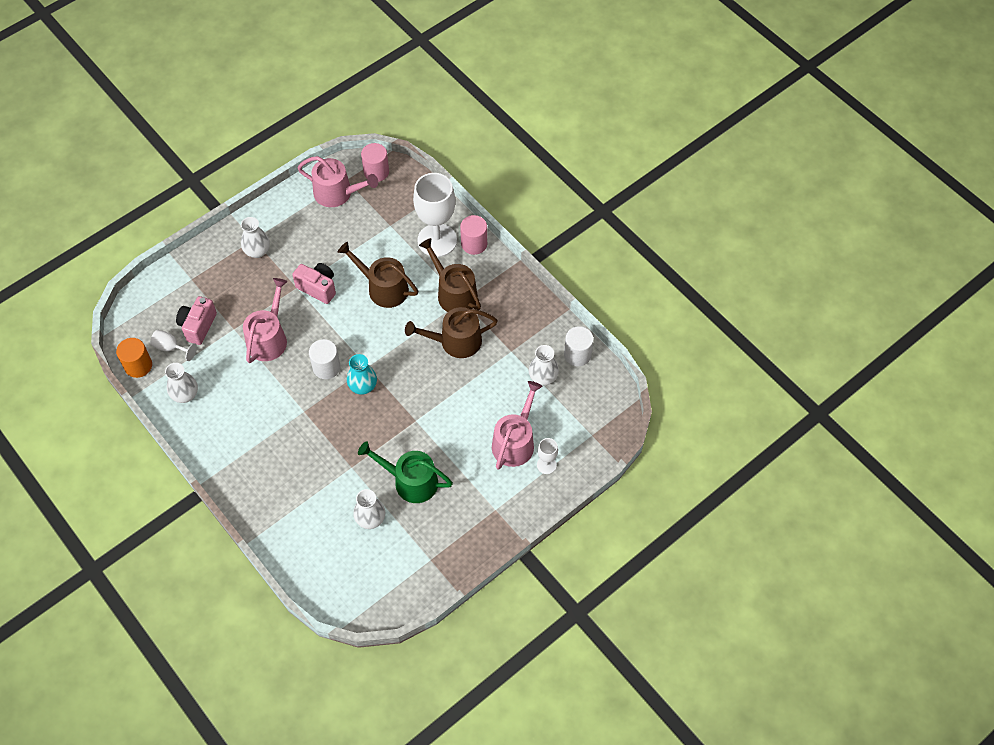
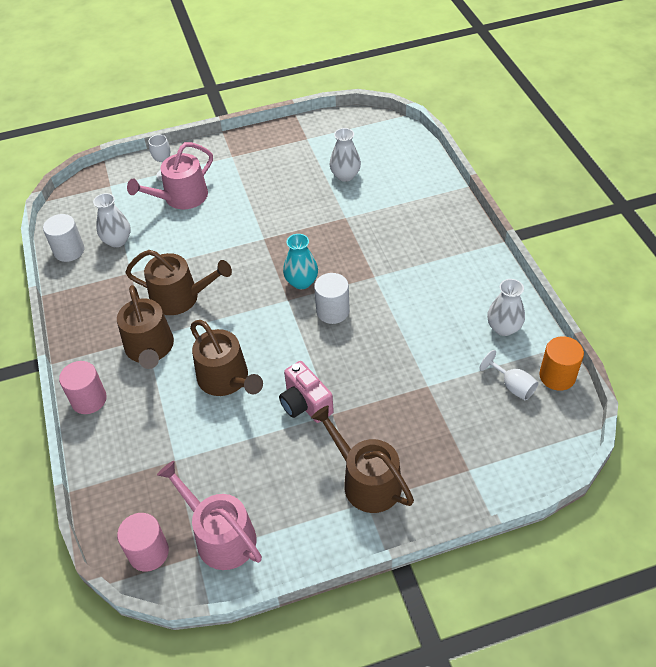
camera: 155 degrees left, 10 degrees down
pink camera [176,296,217,345] -> none
white vase [241,217,270,258] -> brown watering can [311,405,414,513]
pink watering can [243,278,288,363] -> none
green watering can [358,441,453,503] -> none
white goblet [413,173,457,257] -> none

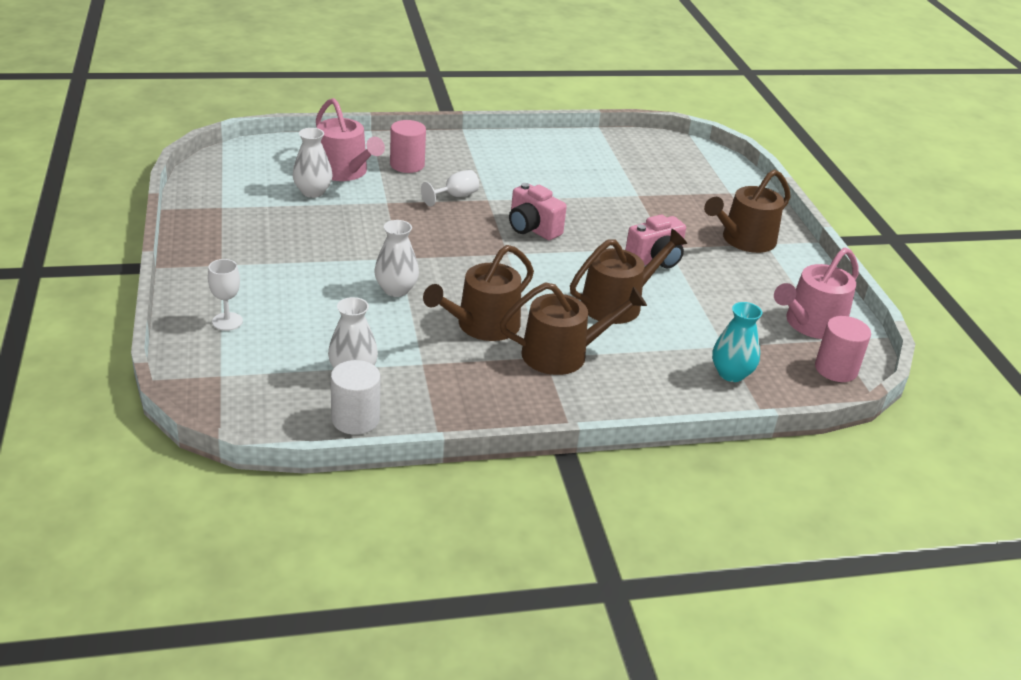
camera: 90 degrees left, 15 degrees down
pink cylinder [59,361,107,414] -> pink cylinder moved to [390,120,426,173]
brown watering can [125,250,232,315] -> brown watering can turned 150 degrees counterclockwise [423,245,534,341]
pink watering can [127,142,213,209] -> pink watering can moved to [316,98,385,181]
turquoise vase [283,234,318,289] -> turquoise vase moved to [712,302,762,382]
white cylinder [314,273,350,324] -> pink camera [509,183,567,240]
white goblet [480,350,539,400] -> white goblet moved to [421,170,479,206]
white vase [487,279,525,336] -> white vase moved to [374,220,419,297]
orange cylinder [539,336,584,391] -> none

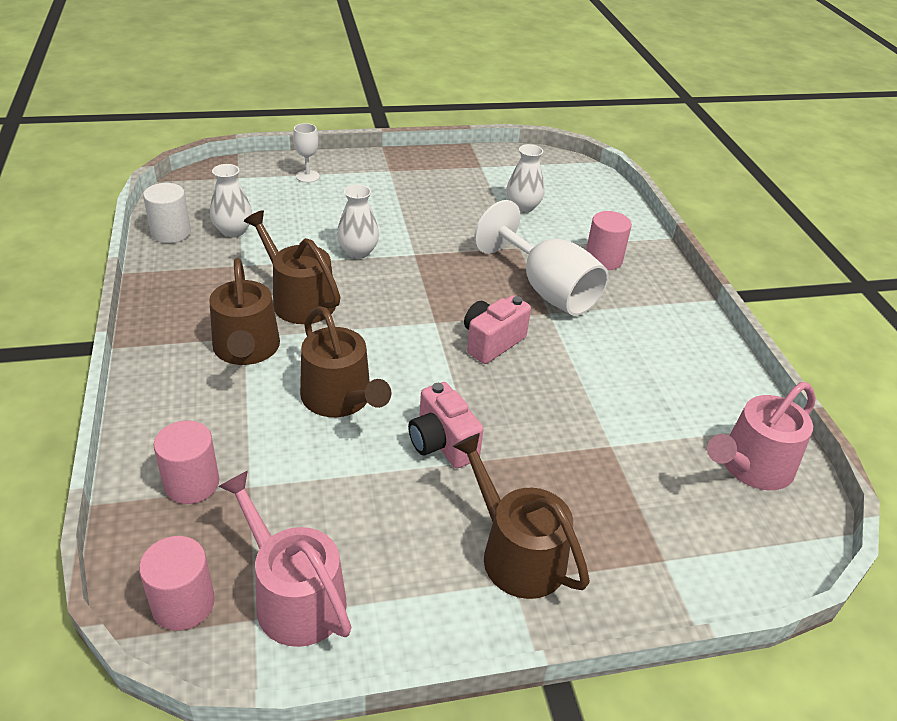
camera: 90 degrees right, 5 degrees up
pink watering can [316,98,385,181] -> pink watering can moved to [707,382,816,490]
white goblet [421,170,479,206] -> white goblet [474,200,609,316], size x2.19
turquoise vase [712,302,762,382] -> pink cylinder [154,420,219,504]

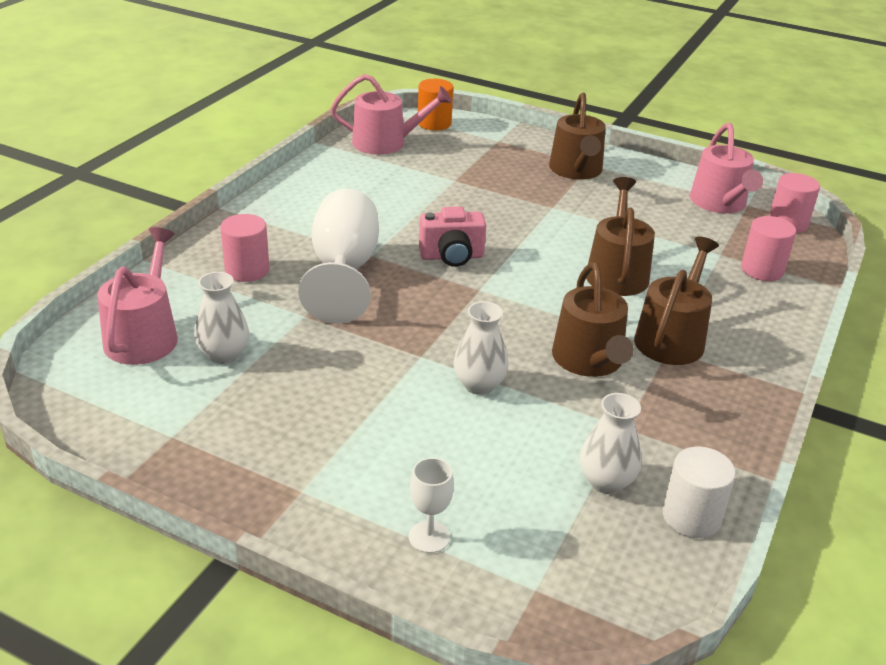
camera: 140 degrees left, 5 degrees down
pink camera [408,382,483,468] -> none
none -> pink watering can [97,227,178,365]
none -> orange cylinder [418,79,453,131]

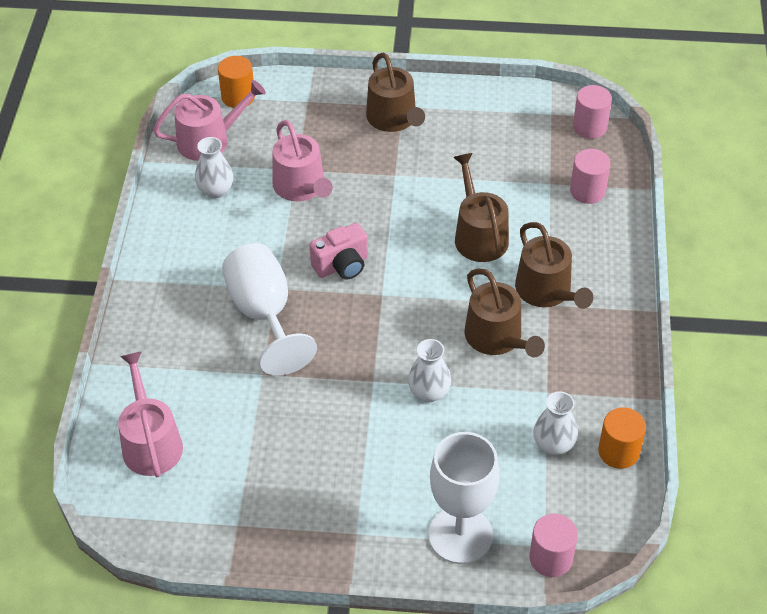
camera: 20 degrees left, 15 degrees up
white vase [194,272,249,364] -> white vase moved to [195,137,233,198]
pink cylinder [220,214,269,282] -> pink cylinder moved to [530,514,578,577]
white goblet [409,458,454,553] -> white goblet [428,432,500,564], size x2.19
brown watering can [634,237,719,365] -> brown watering can turned 150 degrees clockwise [515,222,593,309]
white cylinder [663,447,736,538] -> orange cylinder [598,407,646,469]
pink watering can [690,123,763,213] -> pink watering can moved to [272,120,333,201]

